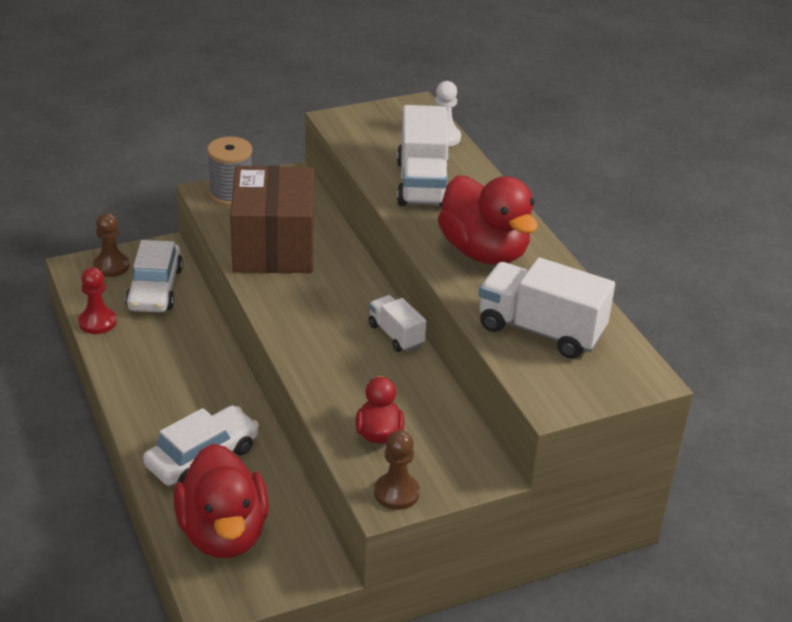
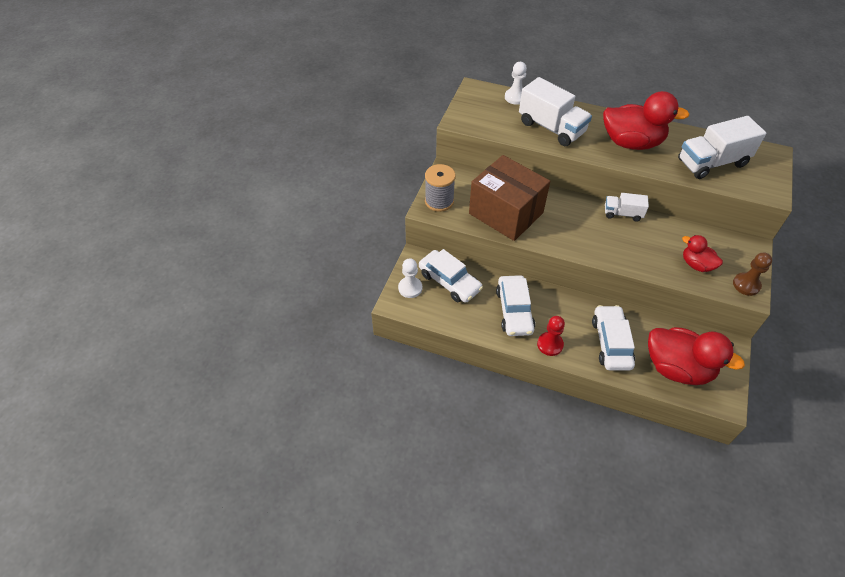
camera: 45 degrees left, 15 degrees up
red pawn [78,267,117,334] -> red pawn moved to [537,316,565,356]
brown pawn [93,213,129,277] -> white pawn [398,258,422,298]
none -> white car [496,275,535,336]

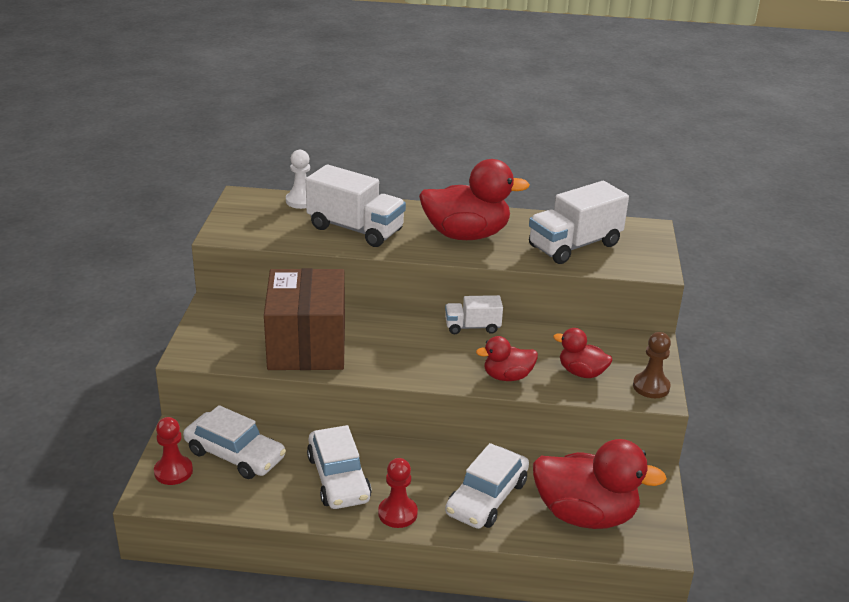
camera: 15 degrees left, 20 degrees down
white pawn [398,258,422,298] -> red pawn [154,417,193,485]
grey spool [425,164,456,212] -> none
brown box [469,155,550,241] -> brown box turned 60 degrees clockwise [264,268,345,370]
white car [592,305,635,371] -> white car turned 135 degrees counterclockwise [445,443,529,529]
none -> red duck [476,336,538,381]

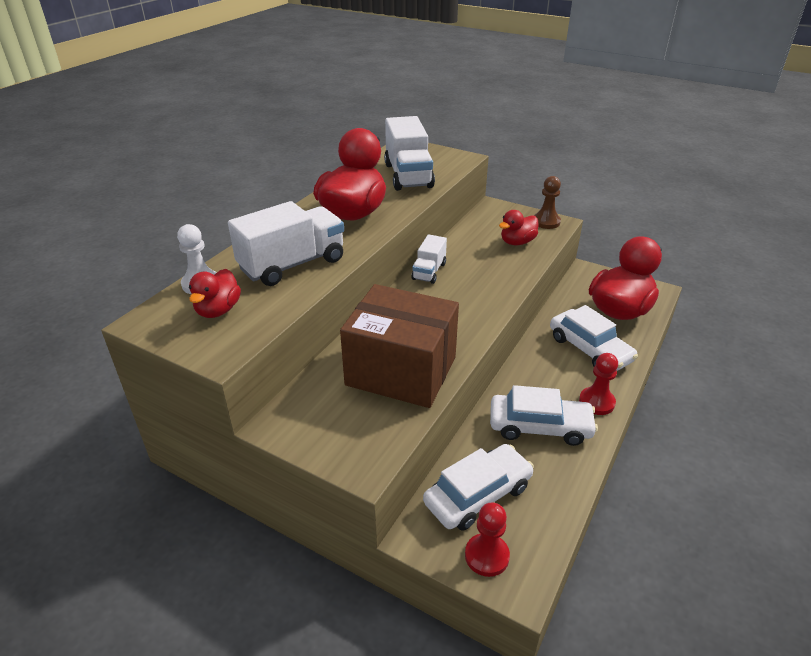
camera: 65 degrees left, 5 degrees up
red duck [476,336,538,381] -> red duck moved to [189,269,241,318]

